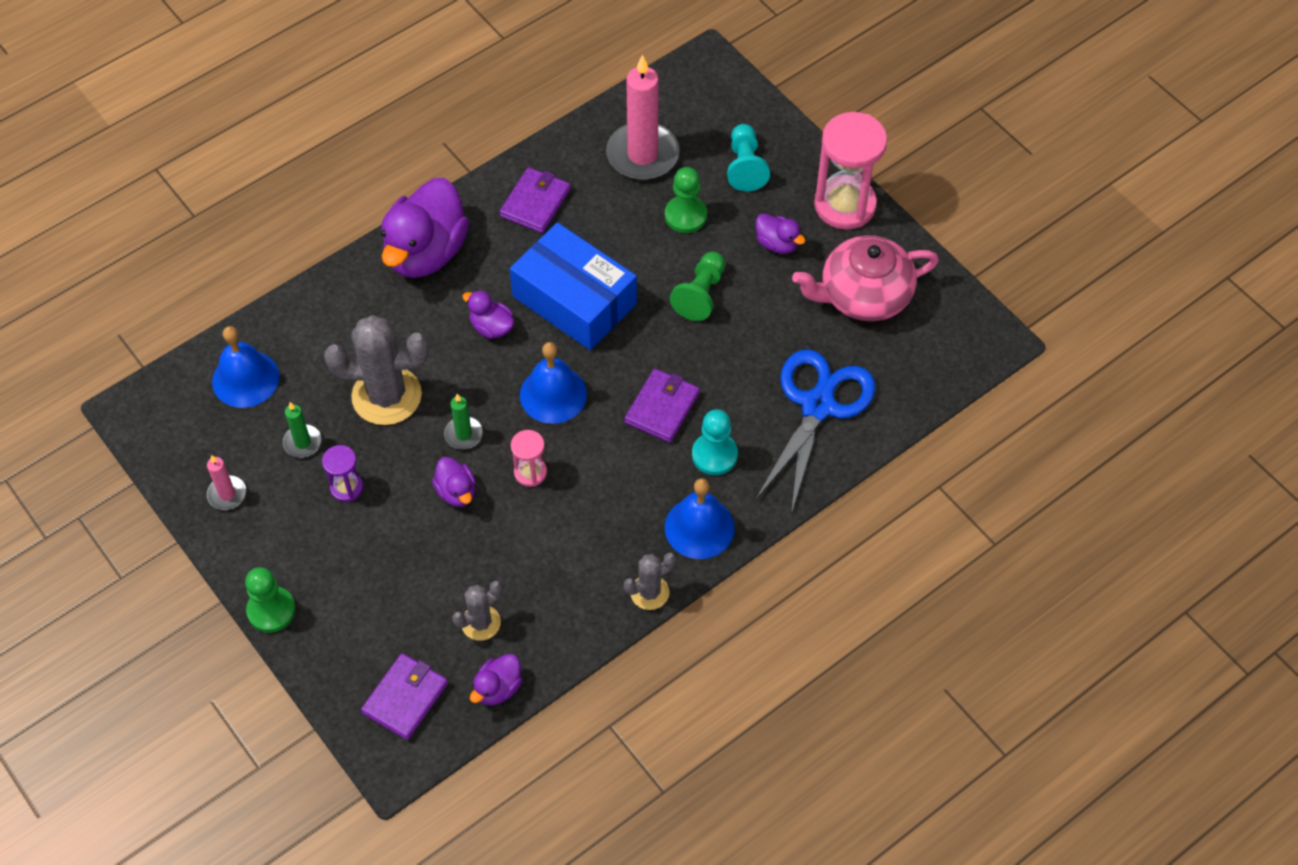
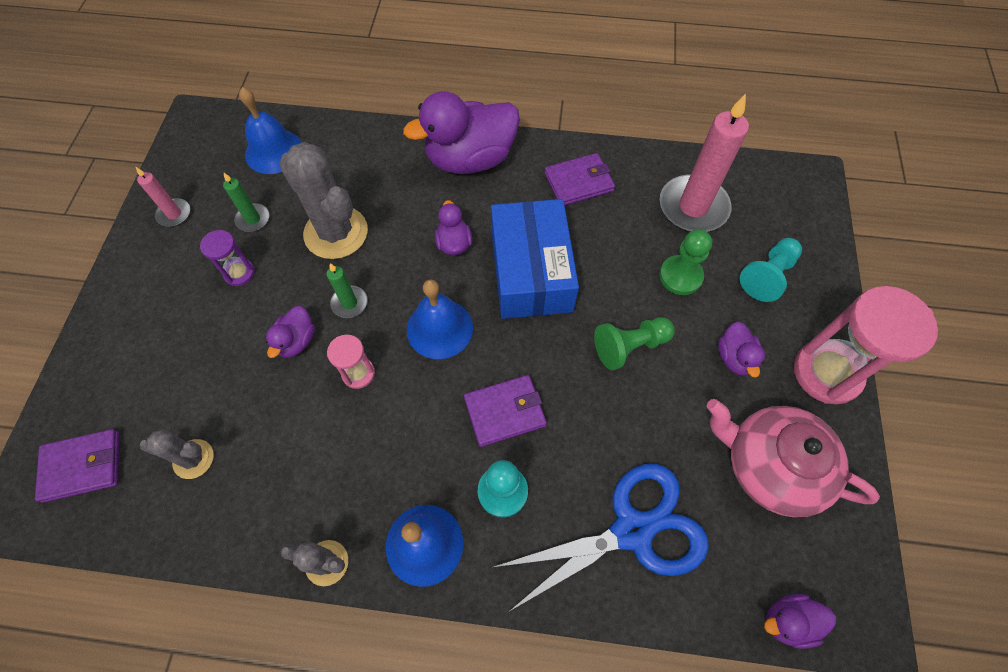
camera: 45 degrees right, 5 degrees up
green pawn [245,567,296,633] -> none
purple duck [470,654,522,705] -> purple duck moved to [764,594,836,649]

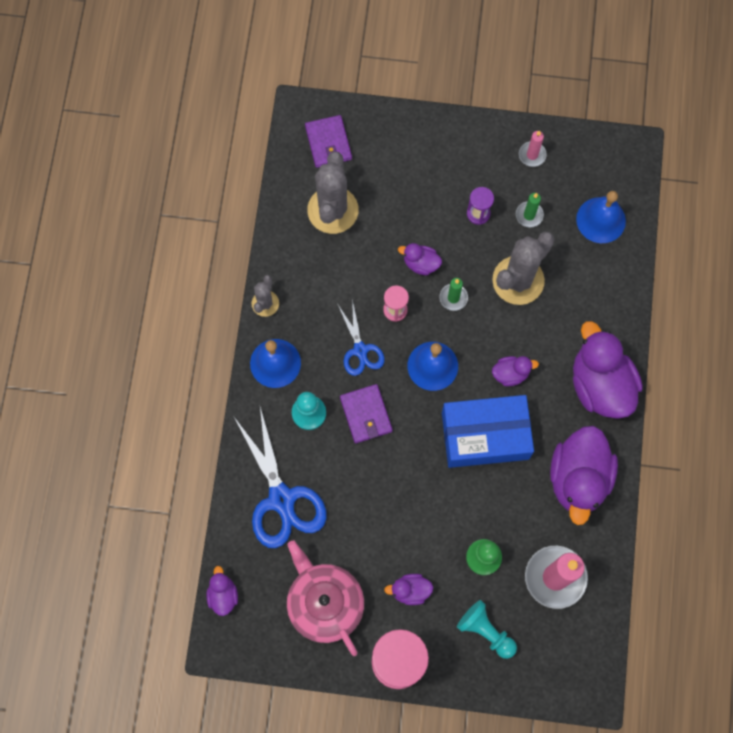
camera: 90 degrees right, 10 degrees up
grey cactus [140,429,214,479] -> grey cactus [307,152,359,234], size x1.89
purple wallet [545,153,615,205] -> purple duck [550,426,618,525]
green pawn [594,317,675,370] -> none
pink teapot [706,399,880,517] -> pink teapot turned 60 degrees counterclockwise [287,540,364,656]
none -> blue scissors [338,299,385,376]

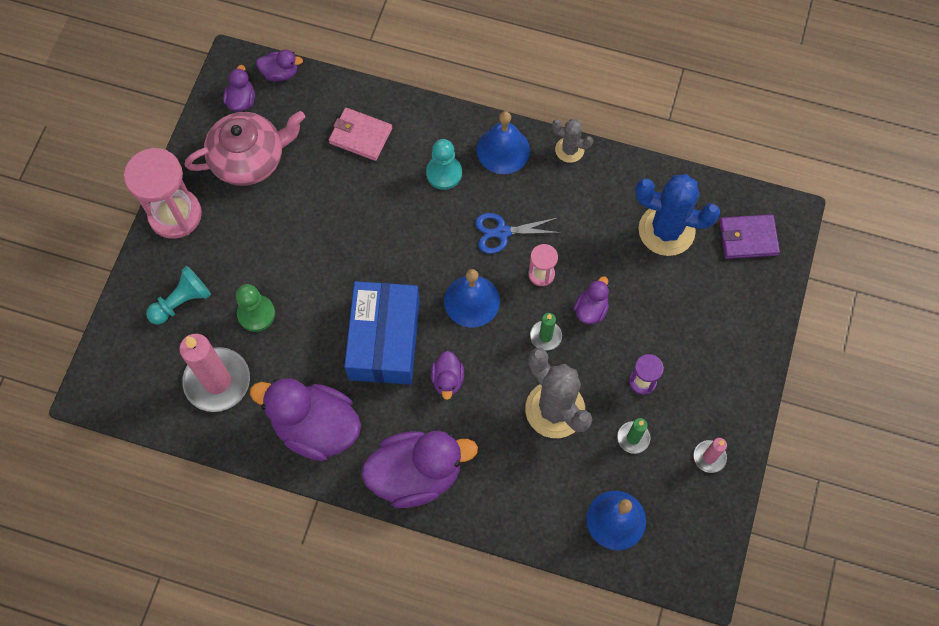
camera: 100 degrees right, 5 degrees down
blue scissors [234,407,327,548] -> pink wallet [329,108,392,161]
grey cactus [307,152,359,234] -> blue cactus [635,174,720,256]
purple wallet [340,384,392,443] -> none
purple duck [384,574,434,605] -> purple duck moved to [223,65,255,112]

